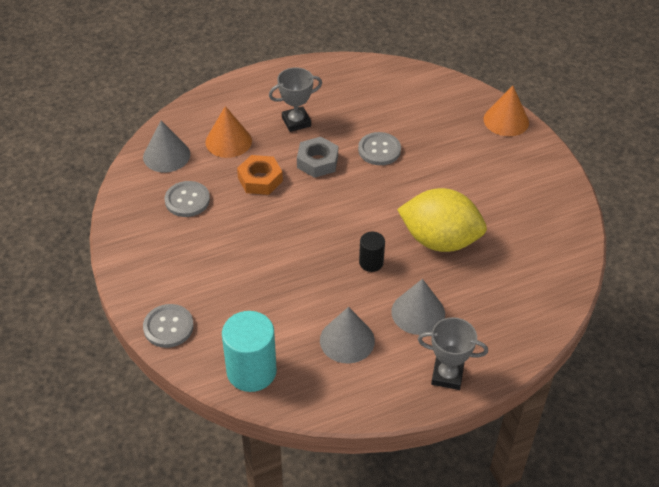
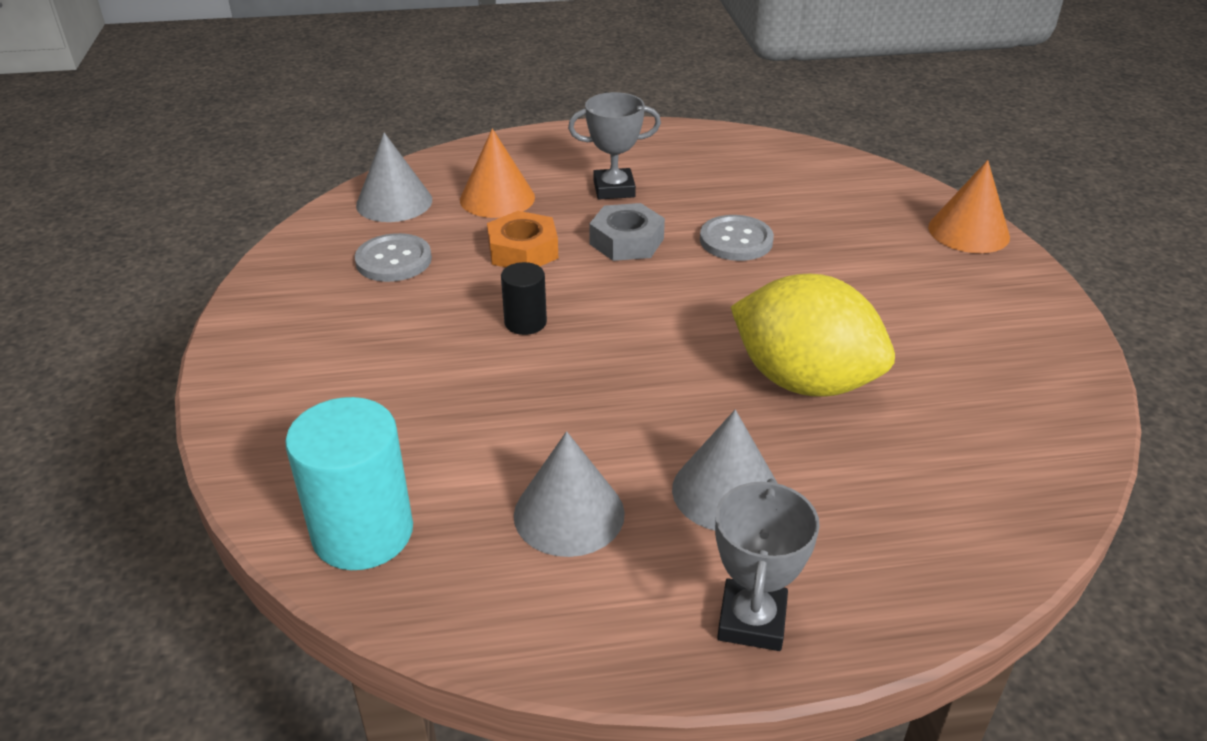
camera: 15 degrees right, 10 degrees down
grey button [143,304,194,348] -> none
black cylinder [359,232,385,272] -> black cylinder moved to [501,262,547,335]
grey trophy [418,317,488,390] -> grey trophy turned 75 degrees clockwise [715,478,820,651]

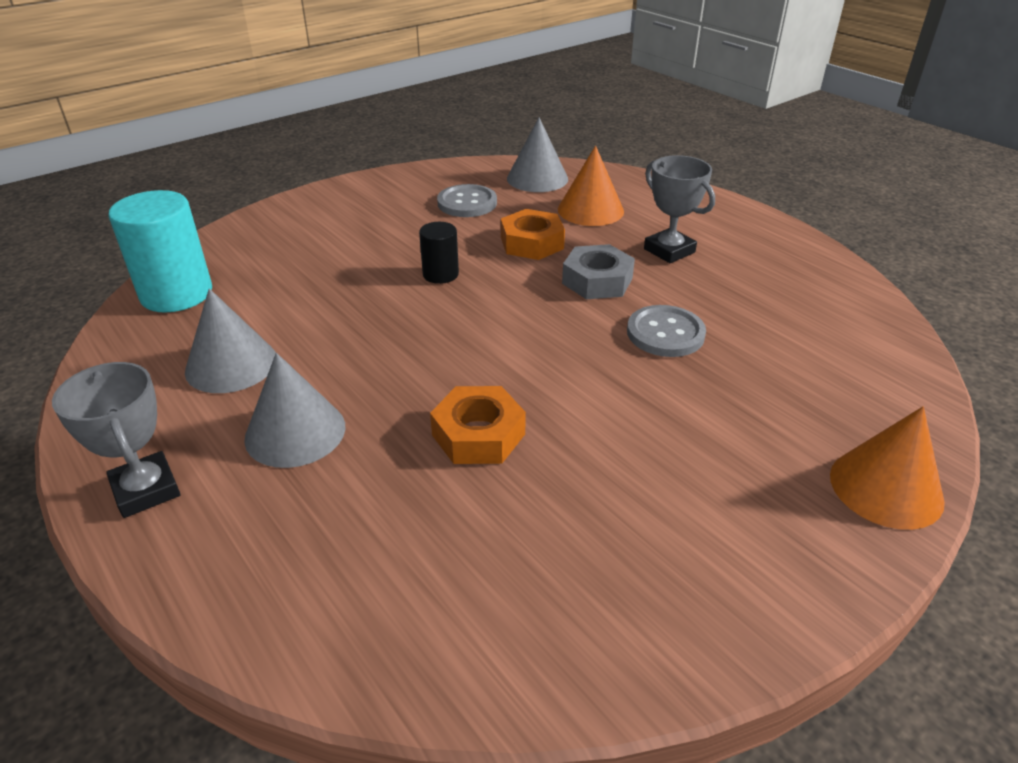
camera: 60 degrees right, 0 degrees up
grey trophy [715,478,820,651] -> grey trophy turned 75 degrees clockwise [52,362,180,518]
yellow lemon [731,274,895,397] -> orange nut [430,386,526,464]

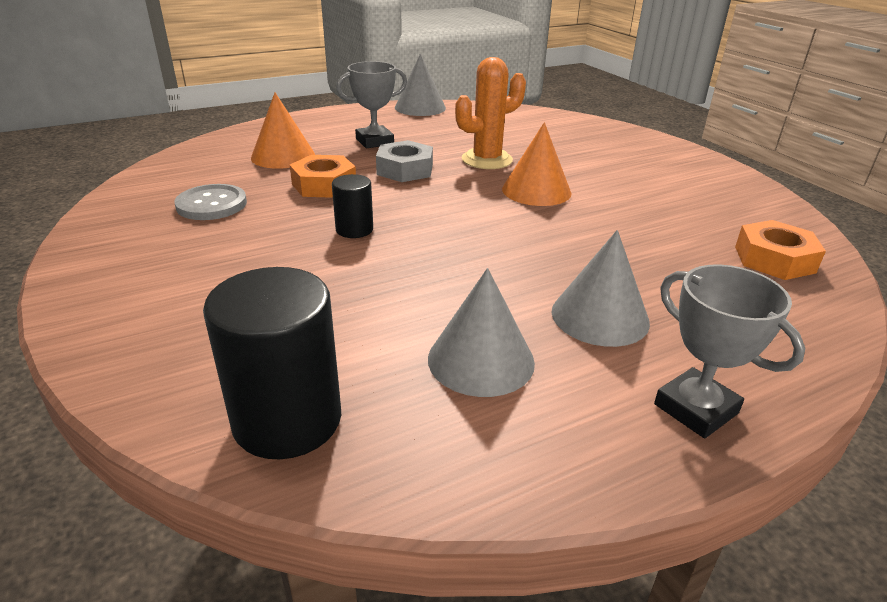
camera: 80 degrees left, 5 degrees down
grey trophy [52,362,180,518] -> grey trophy turned 75 degrees clockwise [654,264,805,438]
turquoise cylinder [108,190,212,313] -> black cylinder [203,267,341,460]
orange nut [430,386,526,464] -> orange nut moved to [735,220,826,280]
grey cone [507,117,568,192] -> grey cone moved to [395,54,446,116]
grey button [627,305,706,357] -> orange cactus [455,57,526,169]
orange cone [830,406,945,530] -> orange cone moved to [502,122,571,206]

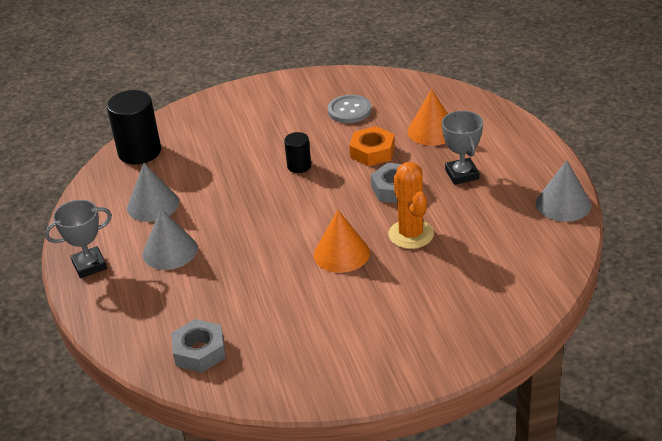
camera: 105 degrees right, 5 degrees up
orange nut [735,220,826,280] -> grey nut [171,319,226,373]

